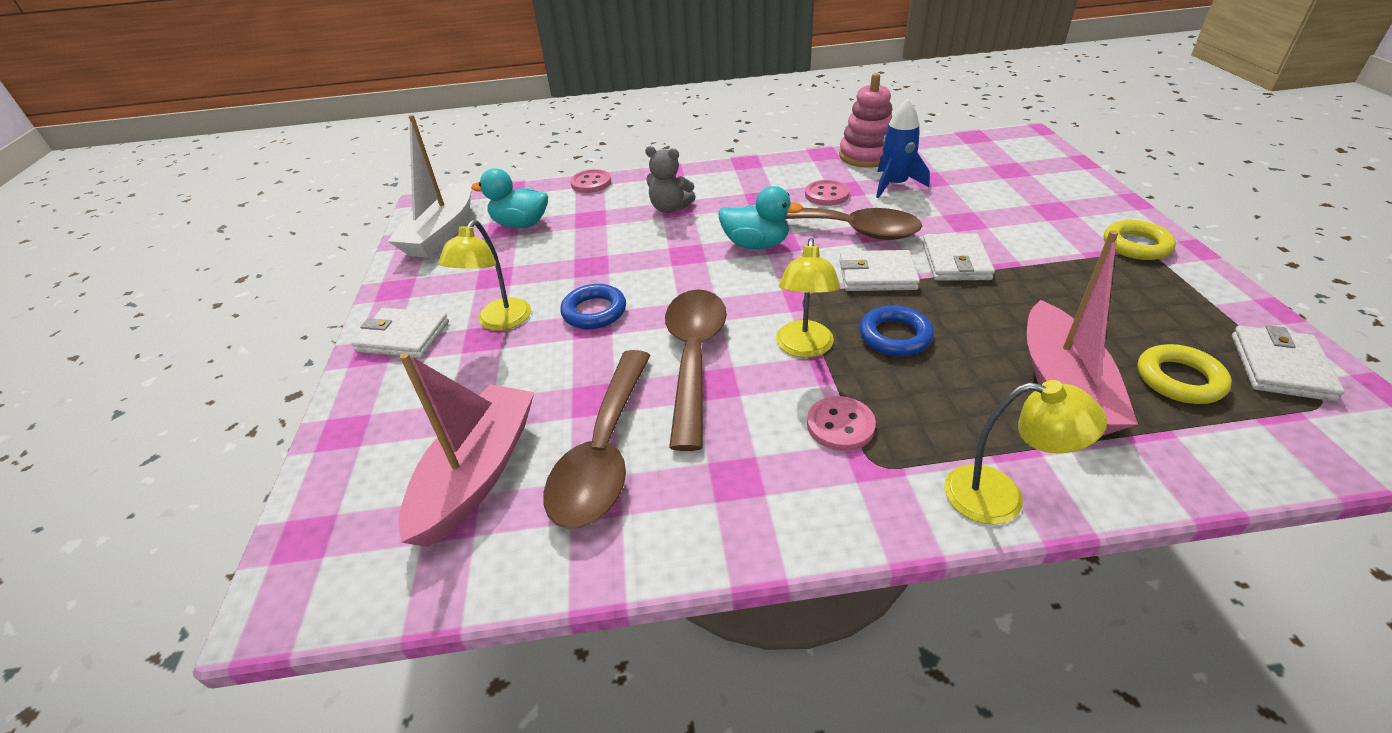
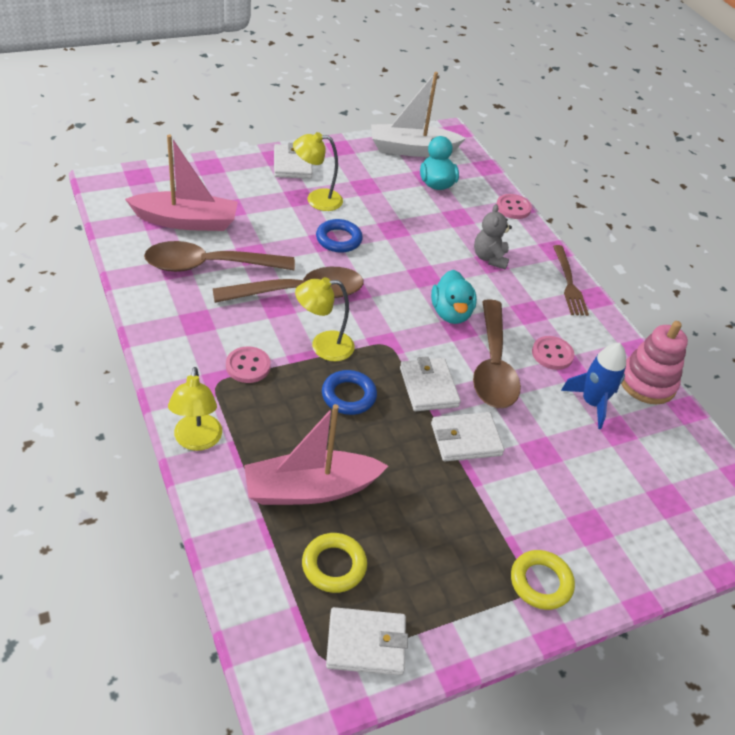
camera: 65 degrees right, 5 degrees up
none -> brown fork [553,245,589,316]

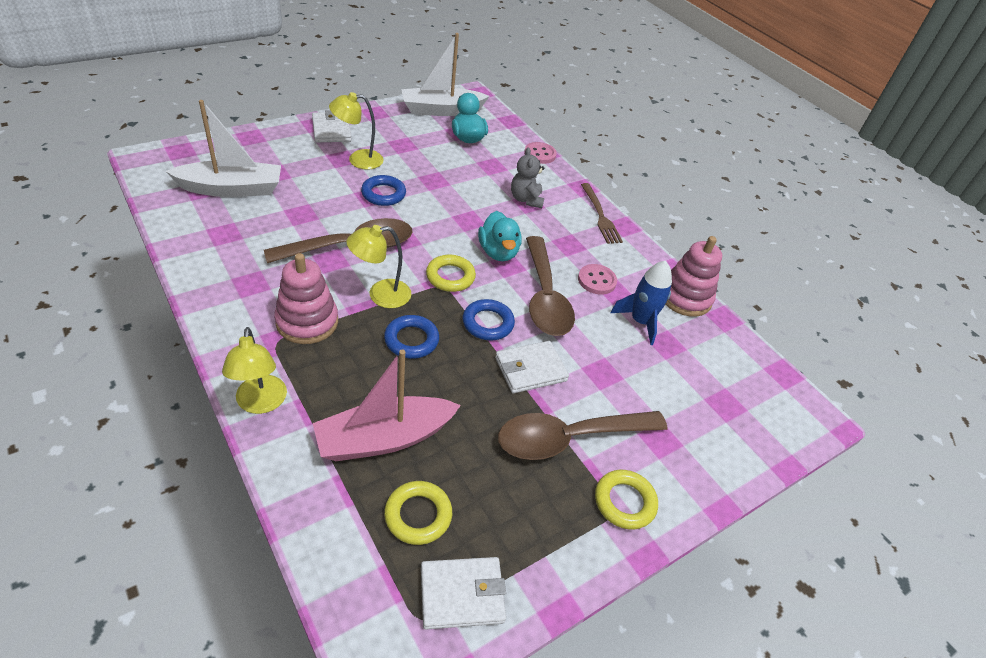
camera: 10 degrees left, 0 degrees up
pink boat [125,135,238,231] -> white boat [166,100,281,197]
brown spoon [144,241,295,272] -> brown spoon moved to [498,411,667,460]
pink button [226,346,271,383] -> pink stacking toy [274,253,338,344]
white wallet [400,356,461,411] -> blue ring [463,299,515,341]
none -> yellow ring [426,255,476,292]

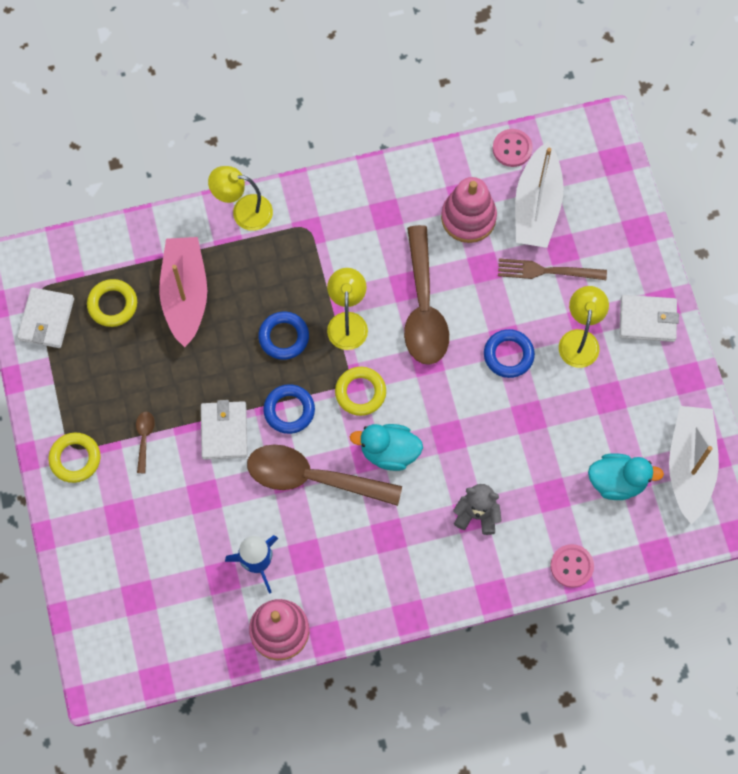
camera: 115 degrees right, 25 degrees up
pink stacking toy [274,253,338,344] -> pink stacking toy moved to [441,177,497,243]
brown spoon [498,411,667,460] -> brown spoon [136,411,155,473], size x0.41
pink button [578,264,617,294] -> pink button moved to [493,129,533,167]
brown fork [581,183,623,244] -> brown fork moved to [498,258,607,280]

